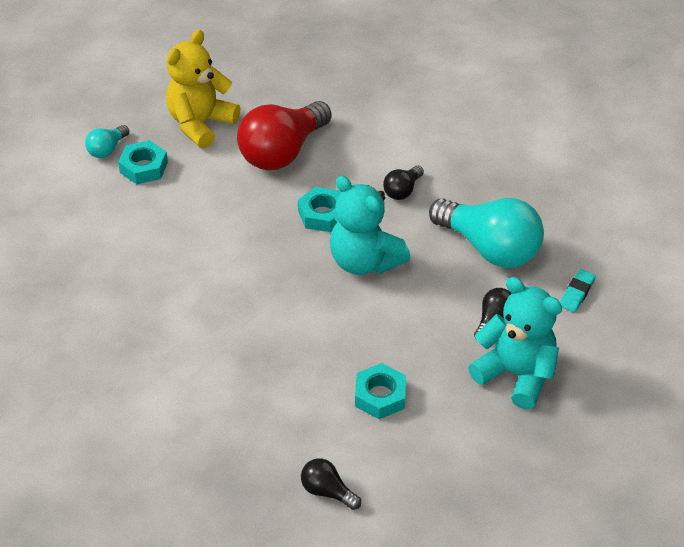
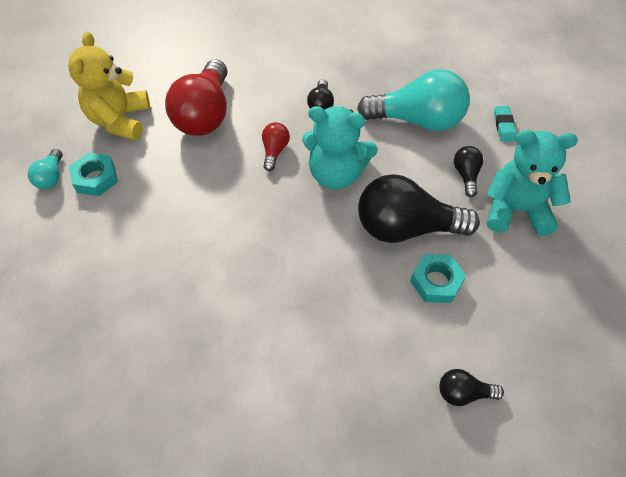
camera: 30 degrees left, 10 degrees up
turquoise nut [298,187,341,232] -> red light bulb [262,122,290,171]
none -> black light bulb [358,174,480,243]

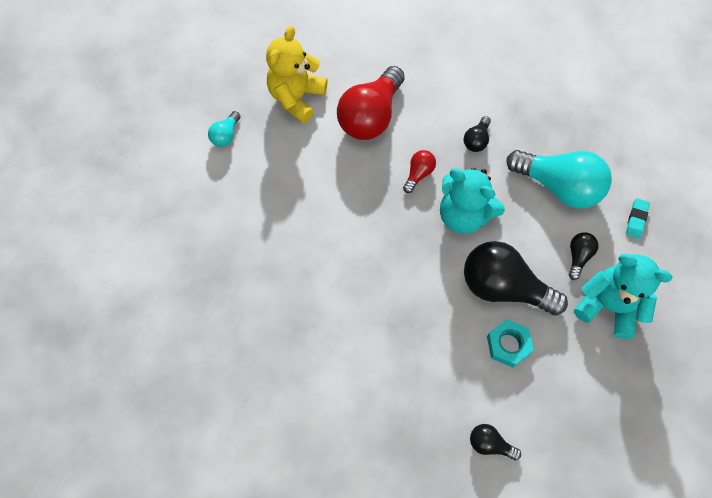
camera: 20 degrees right, 10 degrees up
turquoise nut [69,153,118,196] -> none

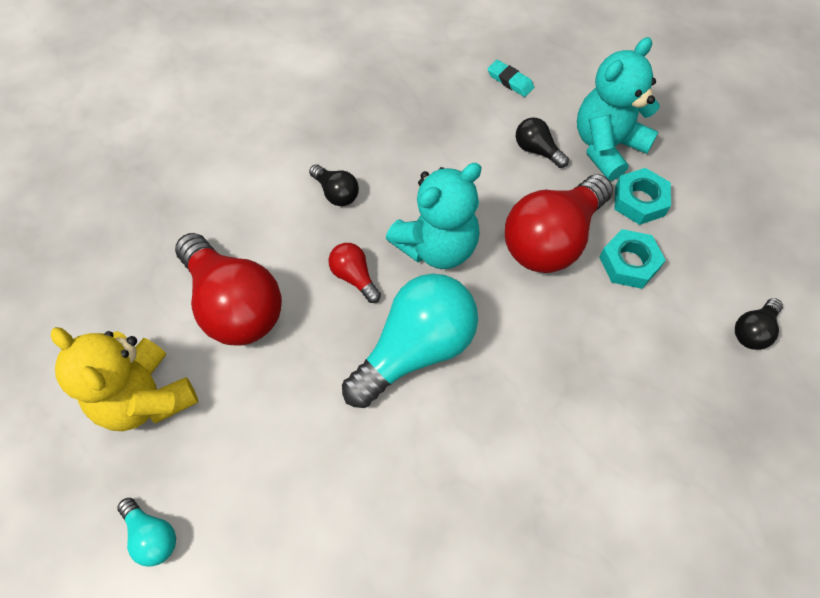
camera: 70 degrees left, 5 degrees down
black light bulb [464,241,568,315] -> red light bulb [505,174,613,273]
turquoise light bulb [506,150,612,208] -> turquoise light bulb moved to [342,274,478,408]
none -> turquoise nut [614,168,671,225]

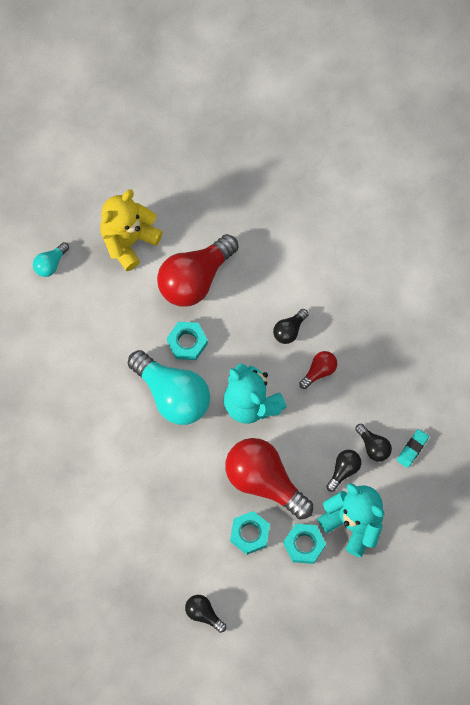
camera: 85 degrees right, 10 degrees up
red light bulb [329,243,381,303] -> red light bulb moved to [299,351,337,389]
none -> turquoise nut [167,322,208,360]
none -> black light bulb [355,424,392,462]

